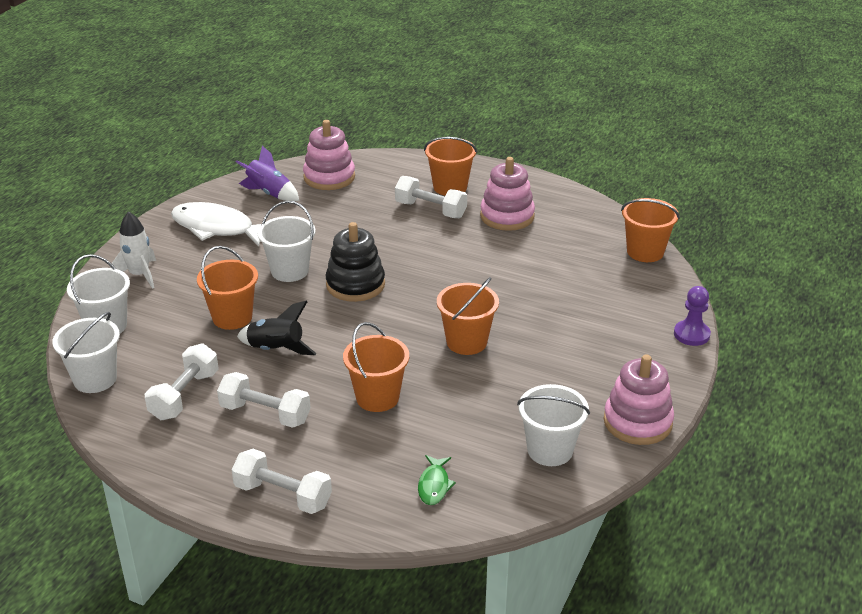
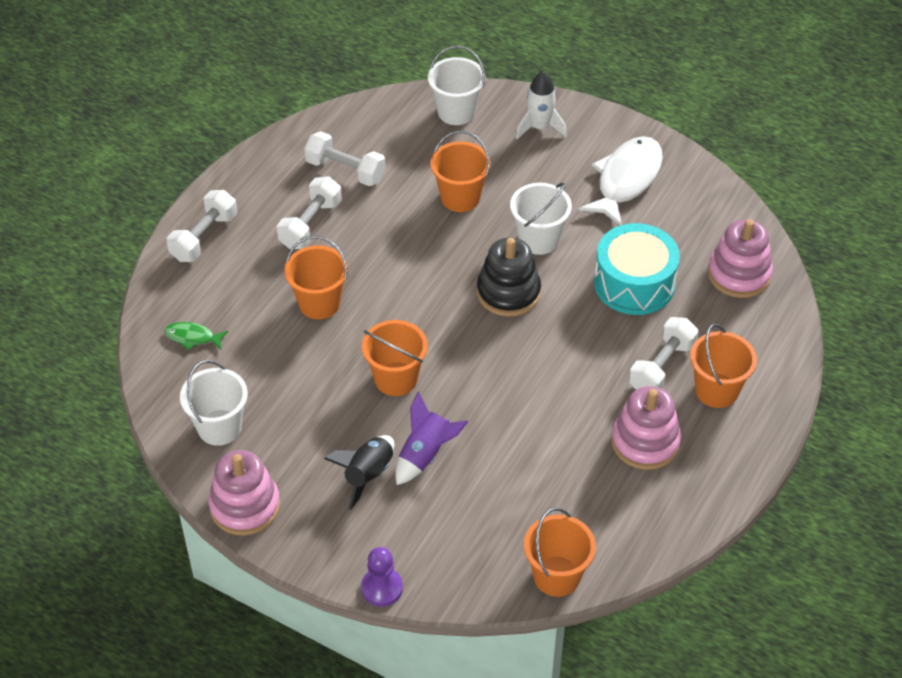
camera: 95 degrees right, 15 degrees up
white bucket [53,312,120,393] -> none
purple rocket [236,145,300,201] -> purple rocket moved to [395,392,468,485]
black rocket [237,301,317,355] -> black rocket moved to [324,435,394,510]
none -> turquoise drum [594,223,680,315]

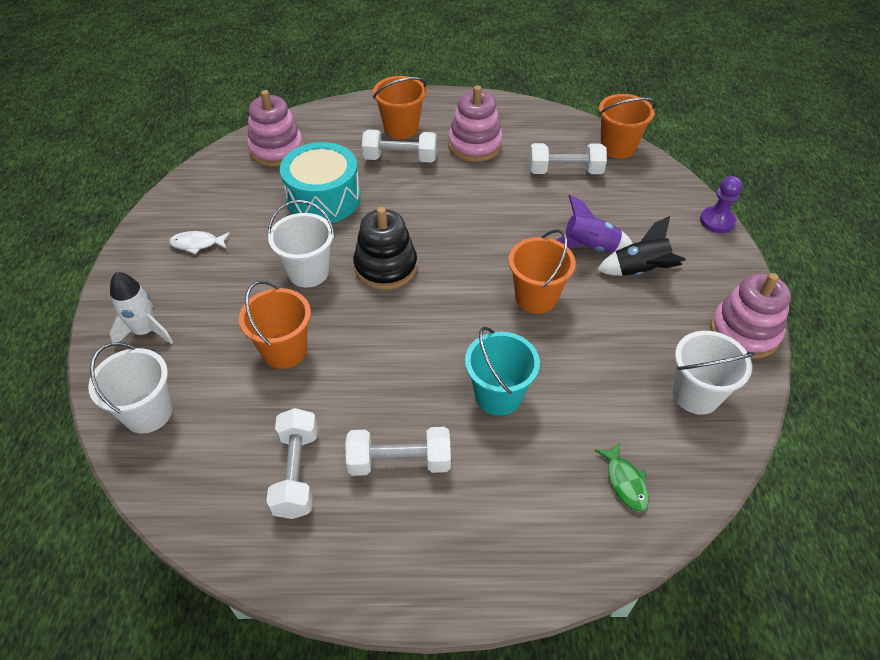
camera: 120 degrees left, 0 degrees up
white dumbbell [167,190,237,262] -> white dumbbell moved to [529,143,607,174]
orange bucket [284,236,348,319] -> turquoise bucket [465,327,540,416]
white fish [578,136,663,226] -> white fish [169,231,230,255], size x0.47

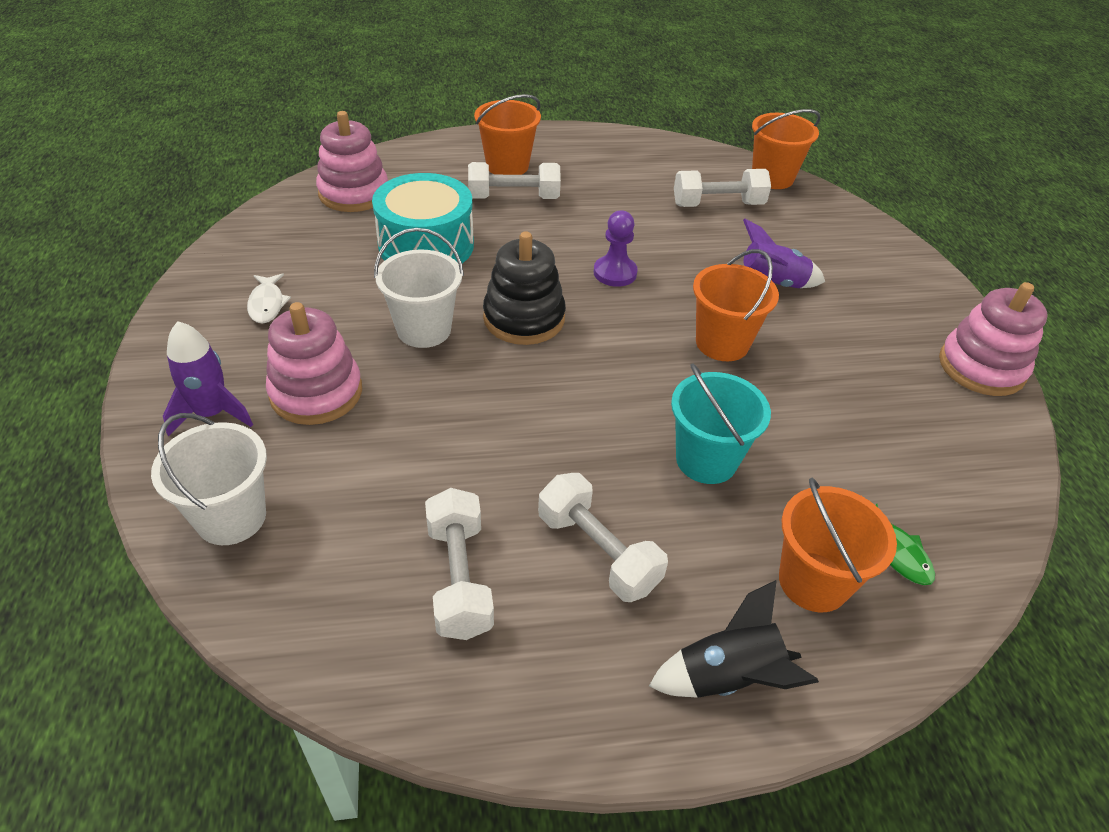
camera: 10 degrees left, 5 degrees down
white rocket [109,272,173,347] -> purple rocket [163,321,253,436]
white fish [169,231,230,255] -> white fish turned 90 degrees counterclockwise [247,273,291,323]
orange bucket [239,281,311,369] -> orange bucket moved to [779,478,897,612]
white dumbbell [345,427,451,476] -> white dumbbell turned 60 degrees clockwise [538,473,668,602]
pink stacking toy [448,85,503,162] -> pink stacking toy moved to [266,302,362,425]
black rocket [597,216,686,276] -> black rocket moved to [649,580,819,698]
white bucket [673,331,755,415] -> none
purple pawn [700,176,743,233] -> purple pawn moved to [594,210,638,287]

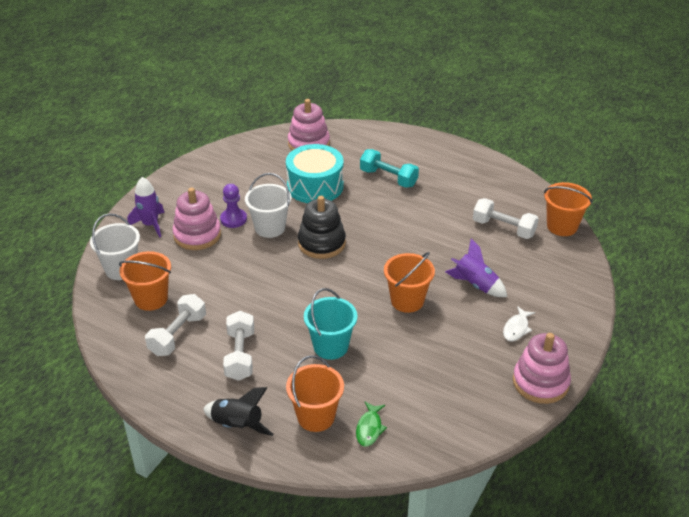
camera: 40 degrees right, 5 degrees down
white fish [247,273,291,323] -> white fish moved to [503,306,535,341]
white dumbbell [468,162,561,199] -> turquoise dumbbell [360,149,419,188]
orange bucket [474,94,541,175] -> orange bucket moved to [119,251,171,311]
purple pawn [594,210,638,287] -> purple pawn moved to [220,184,247,228]

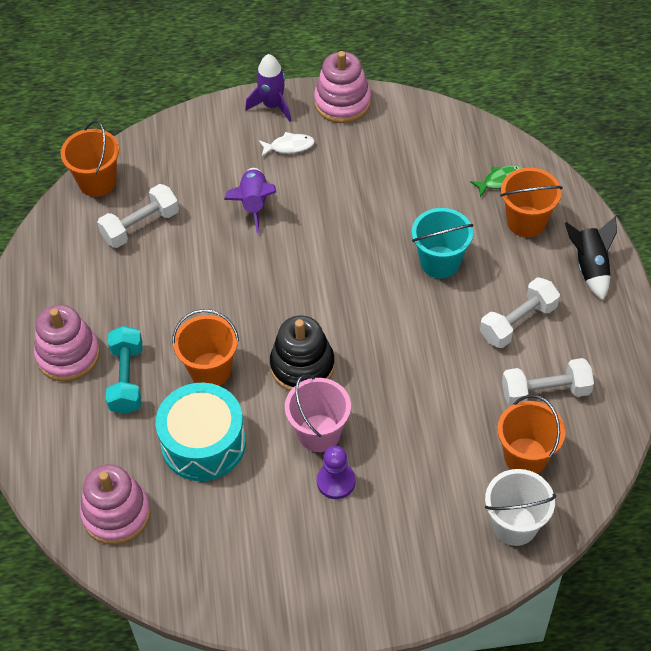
camera: 125 degrees left, 15 degrees up
purple rocket [127,177,164,237] -> purple rocket moved to [245,54,291,122]
pink stacking toy [172,188,221,250] -> pink stacking toy moved to [34,305,100,382]
white bucket [245,173,292,238] -> pink bucket [285,374,351,452]
orange bucket [384,252,435,313] -> orange bucket moved to [172,309,239,386]
white dumbbell [473,198,539,239] -> white dumbbell turned 60 degrees clockwise [97,184,179,248]

